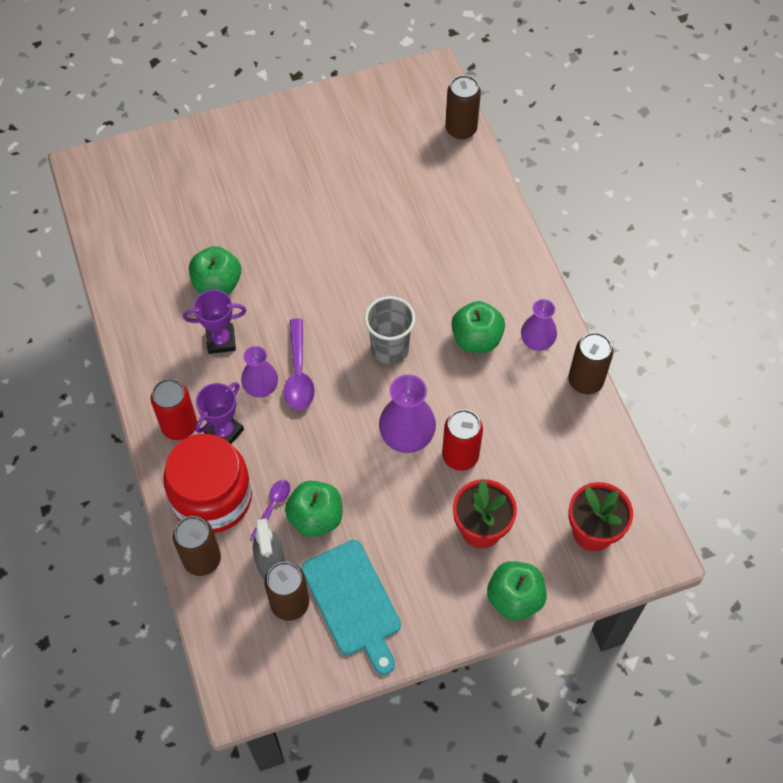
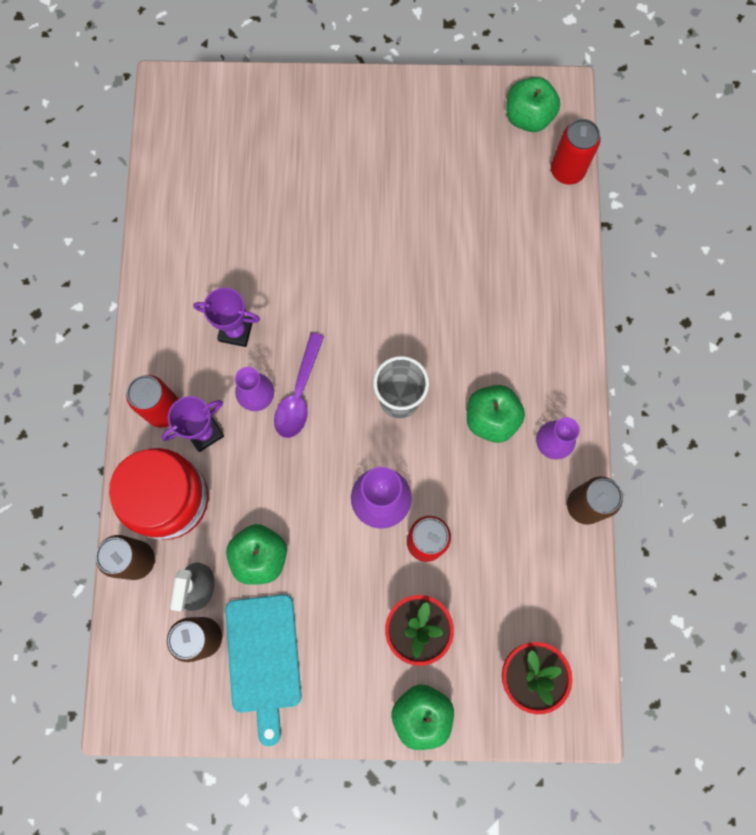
camera: 20 degrees right, 15 degrees up
green apple [189,246,241,295] -> green apple moved to [506,77,560,132]
purple spoon [251,480,290,538] -> none
brown can [445,75,481,139] -> red can [551,119,601,184]

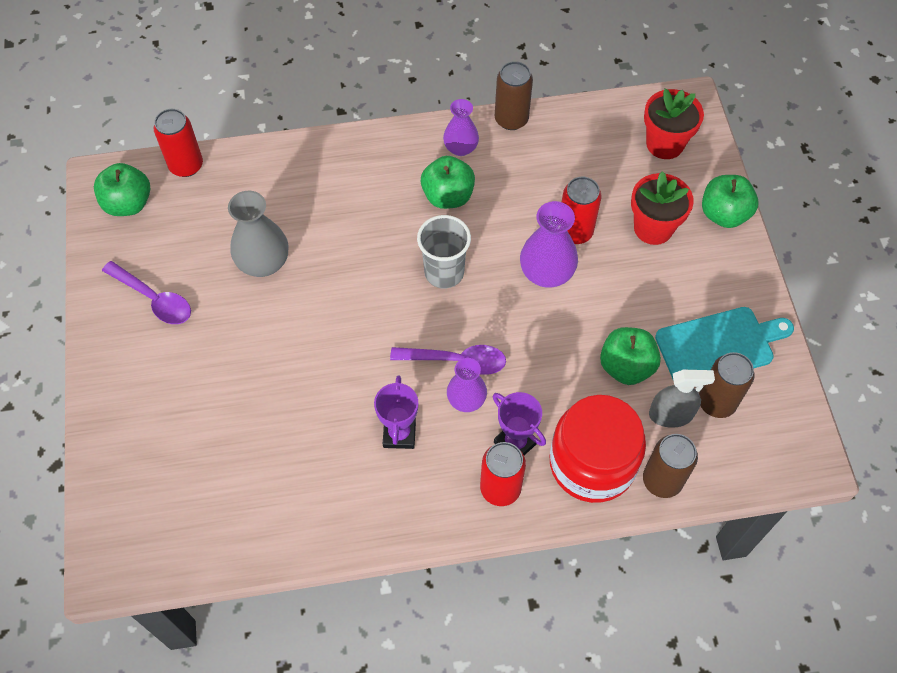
camera: 100 degrees left, 15 degrees down
none -> purple spoon [102,261,191,324]
none -> grey vase [228,191,288,277]

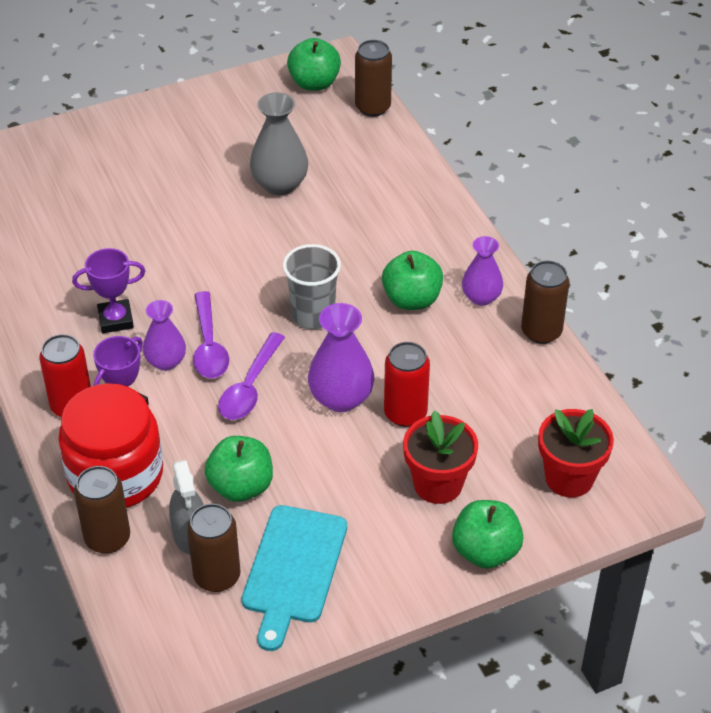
camera: 75 degrees right, 15 degrees down
purple spoon [102,261,191,324] -> purple spoon moved to [218,332,285,420]
red can [154,109,203,177] -> brown can [355,40,392,117]
turquoise cutting board [655,307,794,379] -> turquoise cutting board turned 45 degrees clockwise [242,505,347,651]

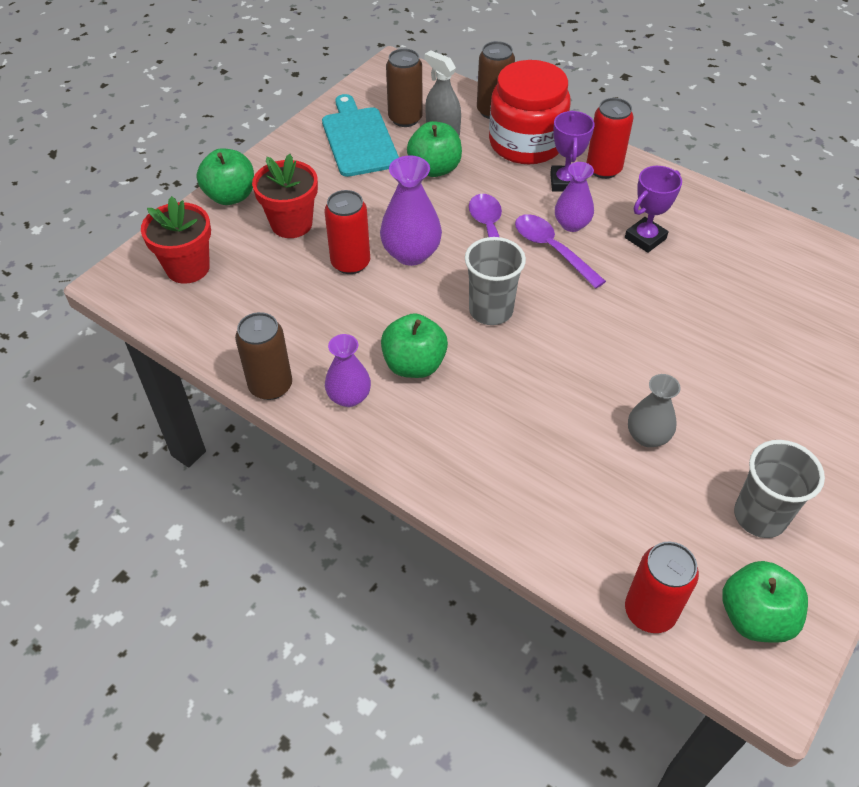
camera: 150 degrees right, 5 degrees up
grey vase [250,92,308,195] -> grey vase [628,374,681,447], size x0.66
brown can [355,40,392,117] -> red can [625,542,699,633]
none -> grey cup [734,440,825,538]

